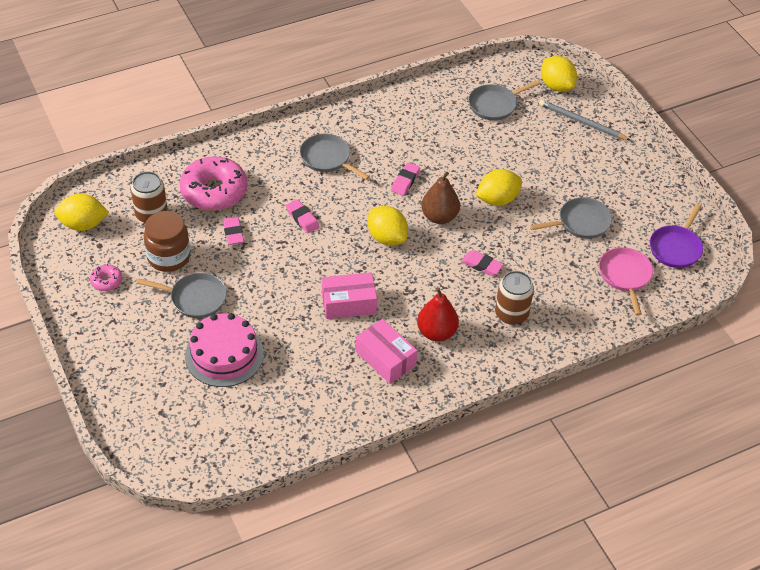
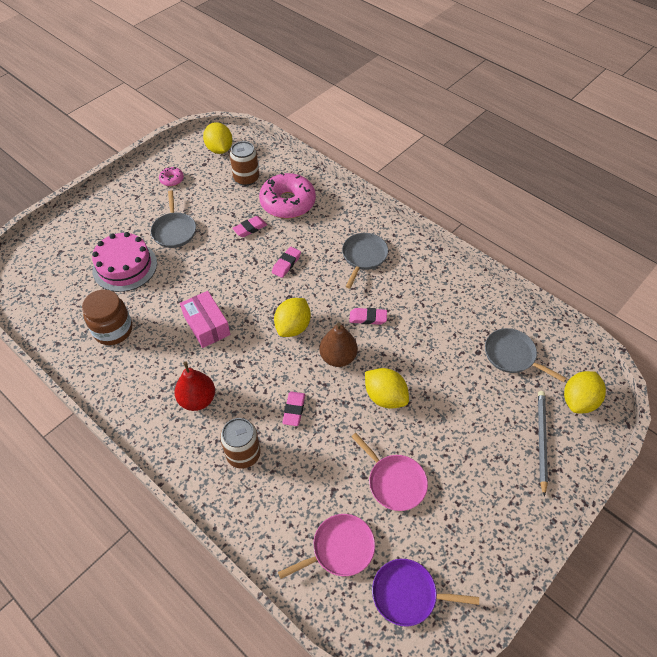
camera: 70 degrees right, 5 degrees up
brown jar [144,211,190,272] -> brown jar moved to [82,289,132,345]
pink box [356,319,417,384] -> none
grey pan [530,197,612,239] -> pink pan [351,433,428,511]

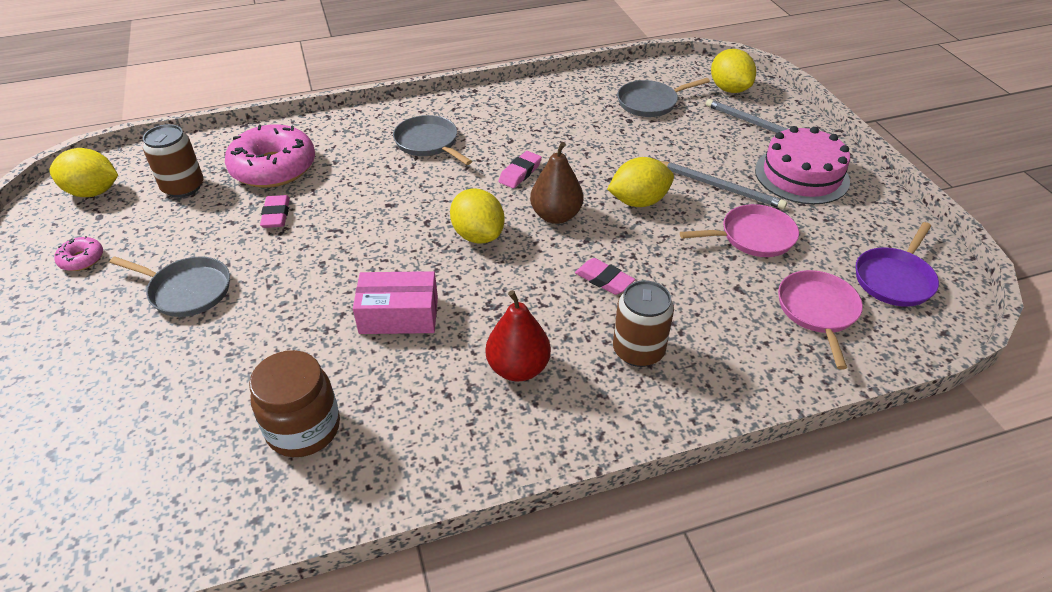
camera: 60 degrees left, 10 degrees down
pink cake [92,232,157,292] -> pink cake moved to [755,126,850,204]
pink eraser [272,247,301,278] -> none
none -> grey pencil [660,161,787,209]

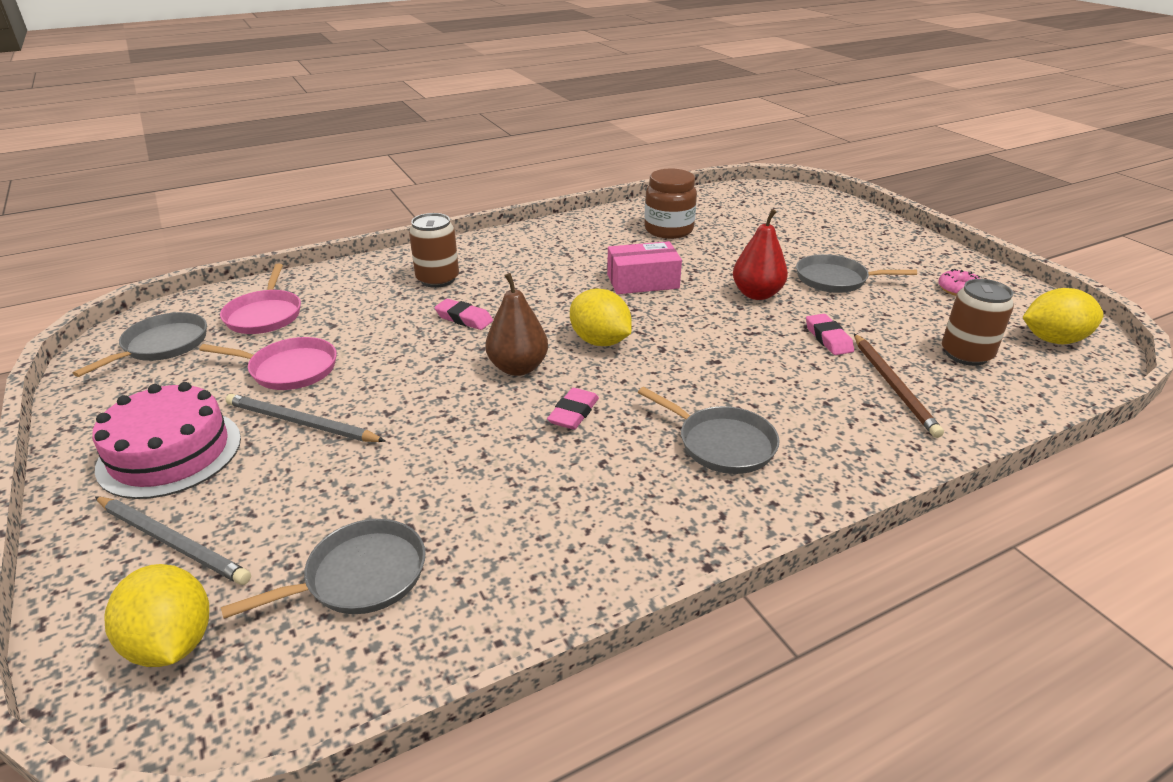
camera: 170 degrees right, 10 degrees down
pink donut [225,124,315,188] -> brown pencil [854,334,944,438]
red pear [486,290,551,381] -> red pear moved to [733,209,788,300]
yellow lemon [607,157,674,207] -> none
pink pan [680,204,799,257] -> pink pan turned 150 degrees counterclockwise [199,337,337,390]
purple pan [856,222,939,307] -> grey pan [73,312,207,377]

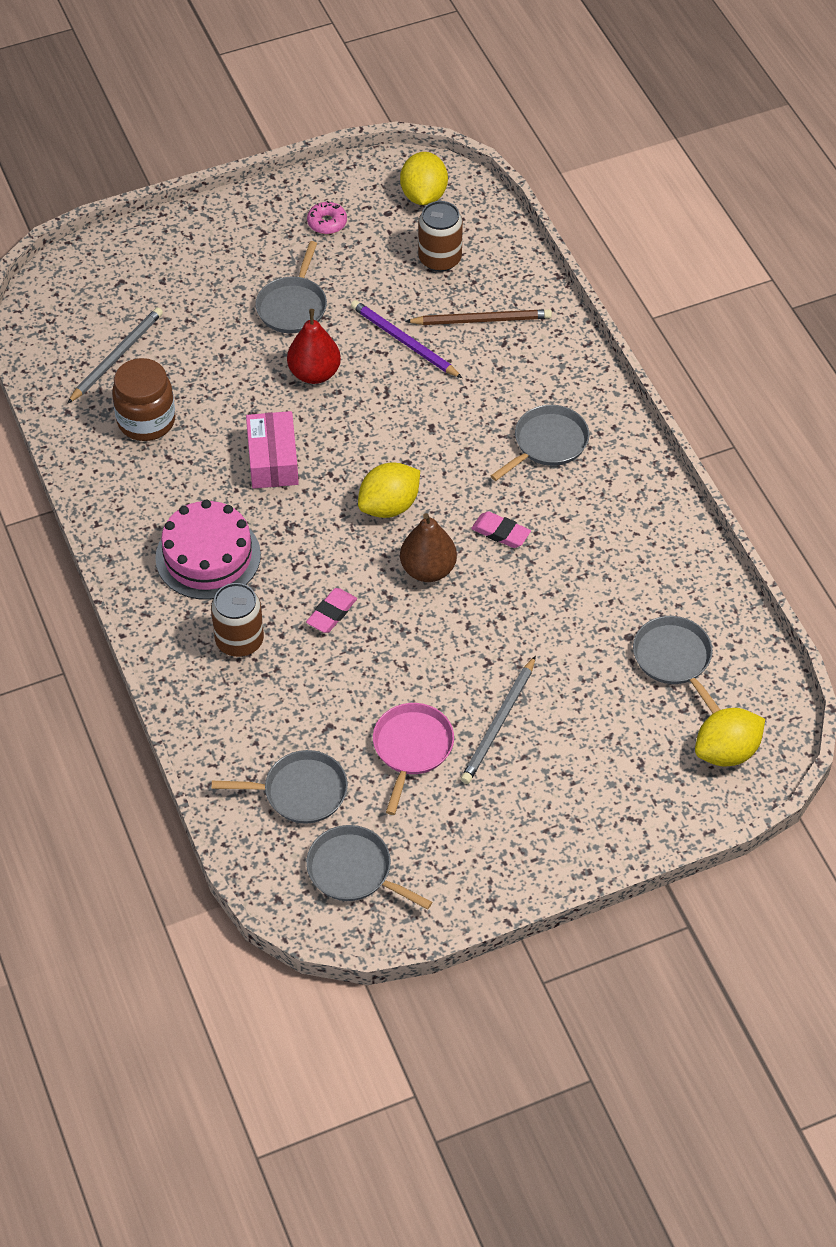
camera: 85 degrees left, 20 degrees up
pink cake [92,382,241,499] -> pink cake moved to [155,500,261,600]
grey pencil [95,496,251,585] -> grey pencil moved to [67,307,163,404]
pink pan [220,264,301,334] -> grey pan [212,750,348,824]
pink eraser [806,314,854,355] -> purple pencil [351,300,462,378]

